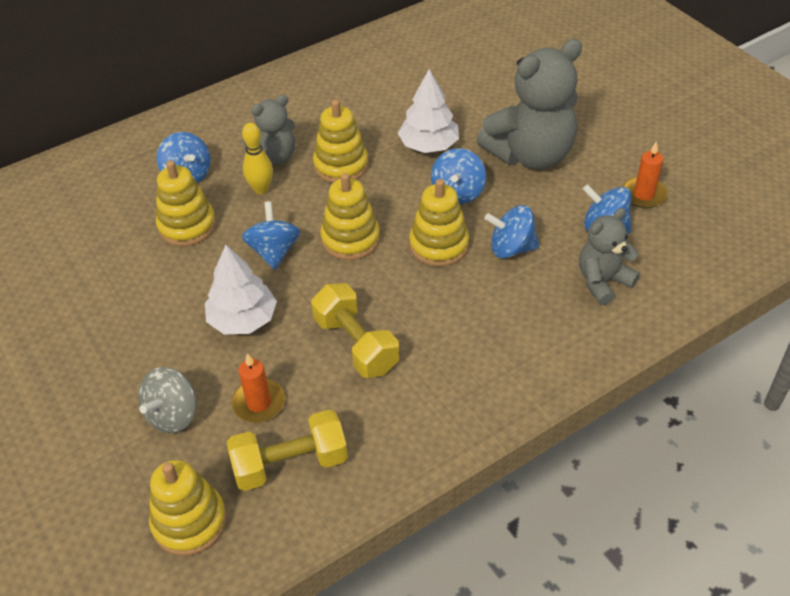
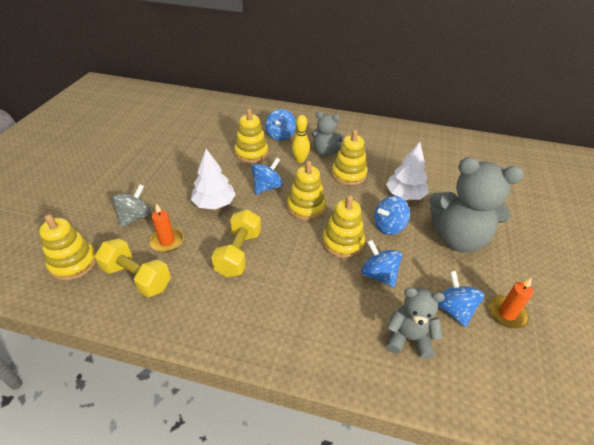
camera: 45 degrees right, 5 degrees down
grey spinning top [138,367,196,433] -> grey spinning top turned 135 degrees clockwise [112,184,151,227]

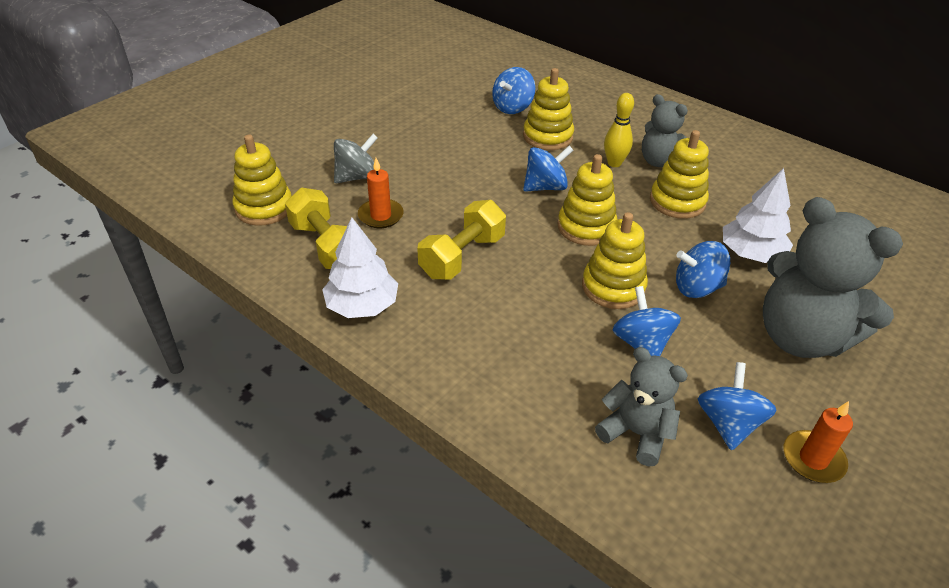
camera: 25 degrees right, 0 degrees up
white tree [191,149,236,210] -> white tree moved to [322,217,398,318]
blue spinning top [265,109,296,141] -> blue spinning top moved to [492,67,536,114]

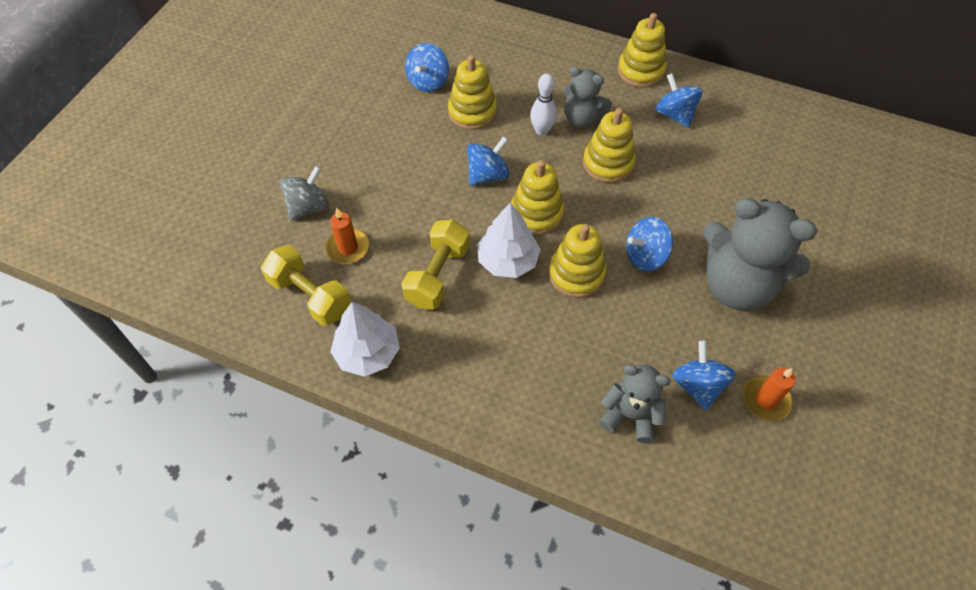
camera: 15 degrees left, 15 degrees up
yellow stacking toy [232,135,292,226] -> yellow stacking toy moved to [618,13,667,88]
yellow bowling pin [604,93,634,167] -> white bowling pin [530,73,557,136]
blue spinning top [613,286,681,356] -> blue spinning top moved to [656,73,703,128]
white tree [723,168,793,263] -> white tree moved to [477,202,541,278]

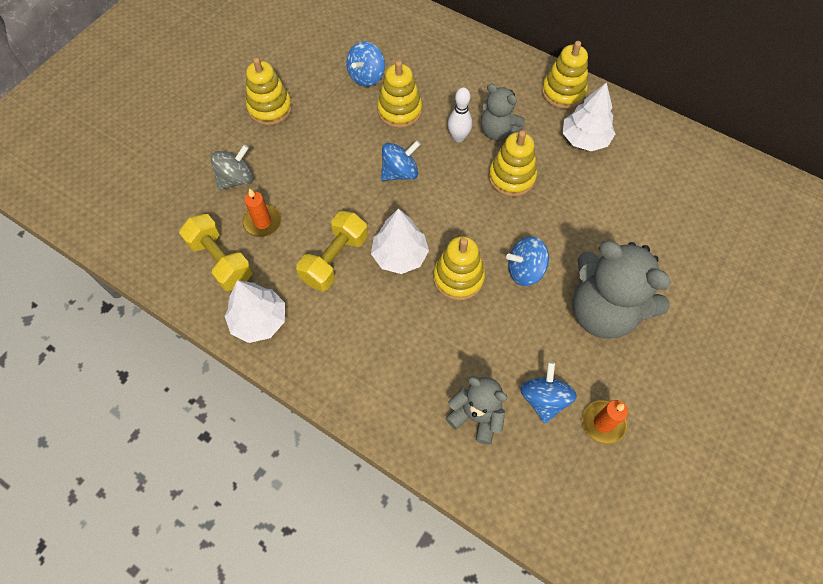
camera: 10 degrees right, 5 degrees up
yellow stacking toy [511,160,564,235] -> yellow stacking toy moved to [246,57,292,125]
blue spinning top [656,73,703,128] -> white tree [563,82,615,151]

